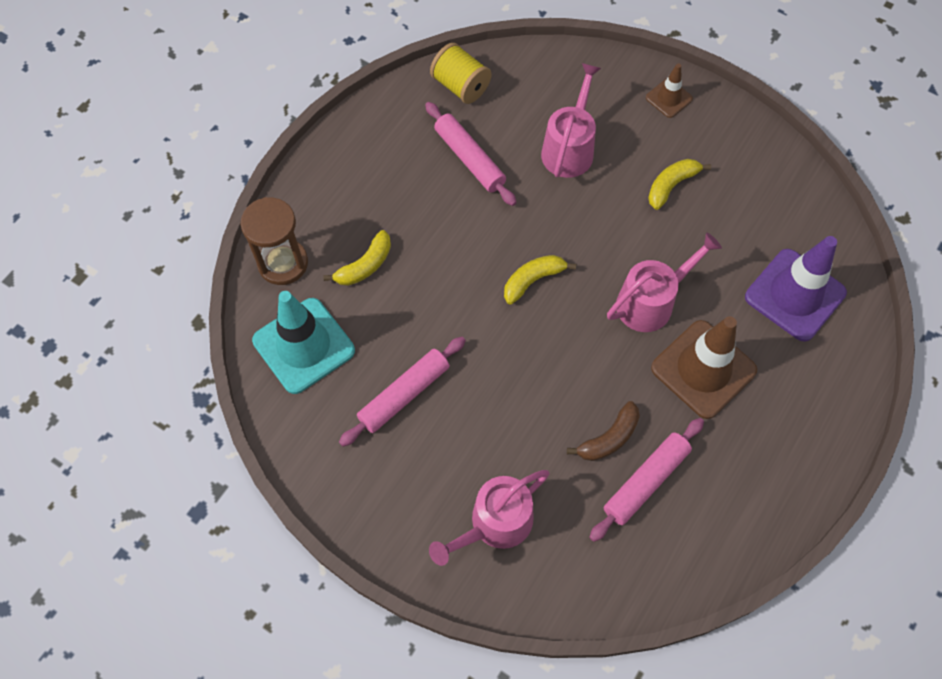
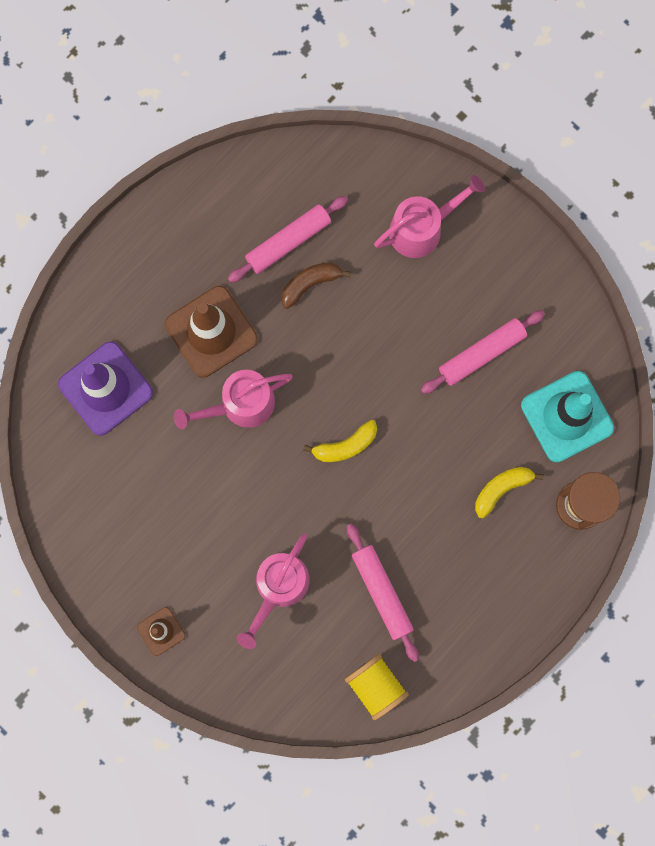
camera: 170 degrees left, 15 degrees up
yellow banana [648,159,711,210] -> none

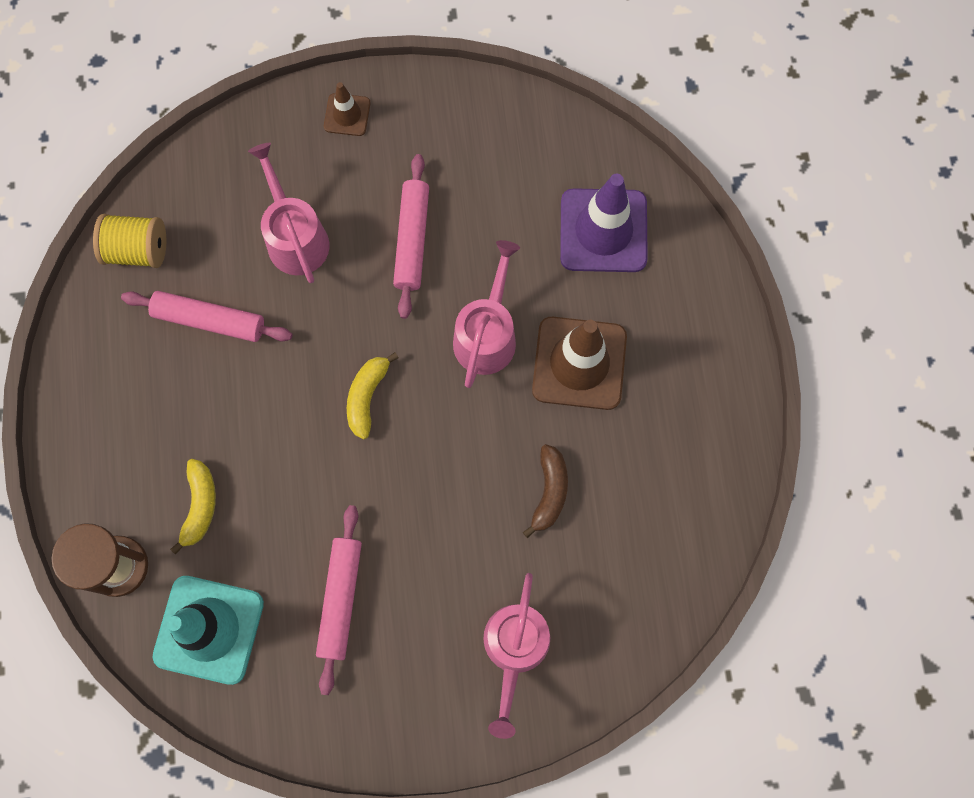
camera: 130 degrees right, 5 degrees down
pink rolling pin [228,196,348,283] -> pink rolling pin moved to [393,154,429,319]

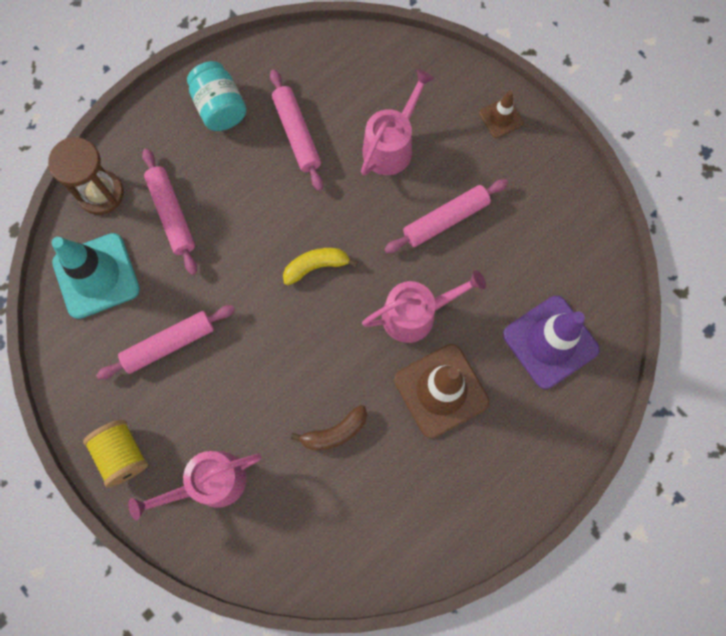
camera: 55 degrees right, 0 degrees up
yellow spool [93,214,166,268] -> yellow spool moved to [83,420,148,487]
yellow banana [170,459,216,554] -> pink rolling pin [142,148,197,275]
none -> turquoise jar [187,61,247,131]

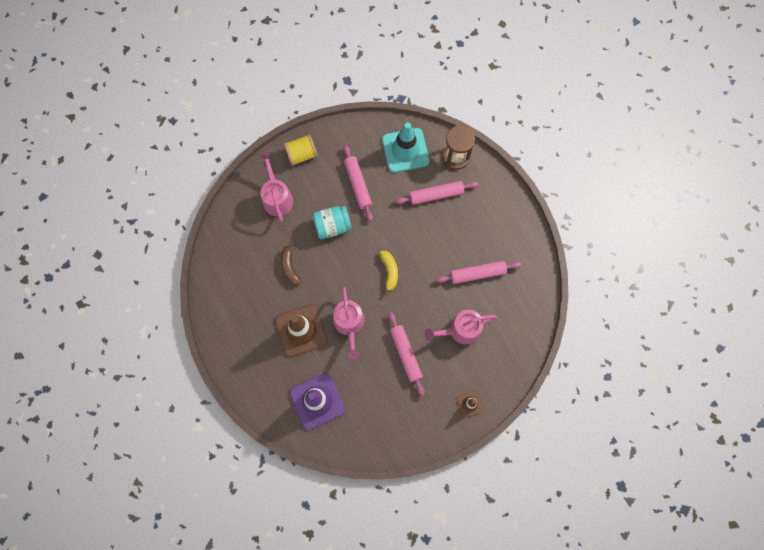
camera: 100 degrees right, 0 degrees up
turquoise jar [187,61,247,131] -> turquoise jar moved to [312,206,352,239]
pink watering can [361,69,434,176] -> pink watering can turned 120 degrees clockwise [425,310,497,344]

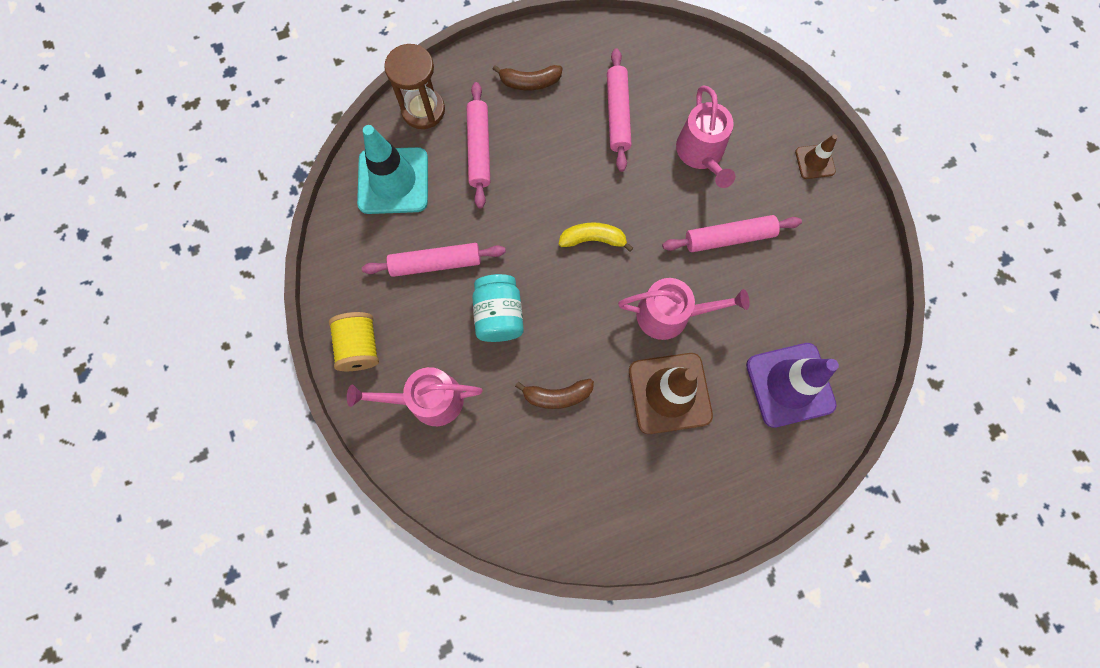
camera: 80 degrees left, 0 degrees up
none -> brown banana [492,65,562,90]

